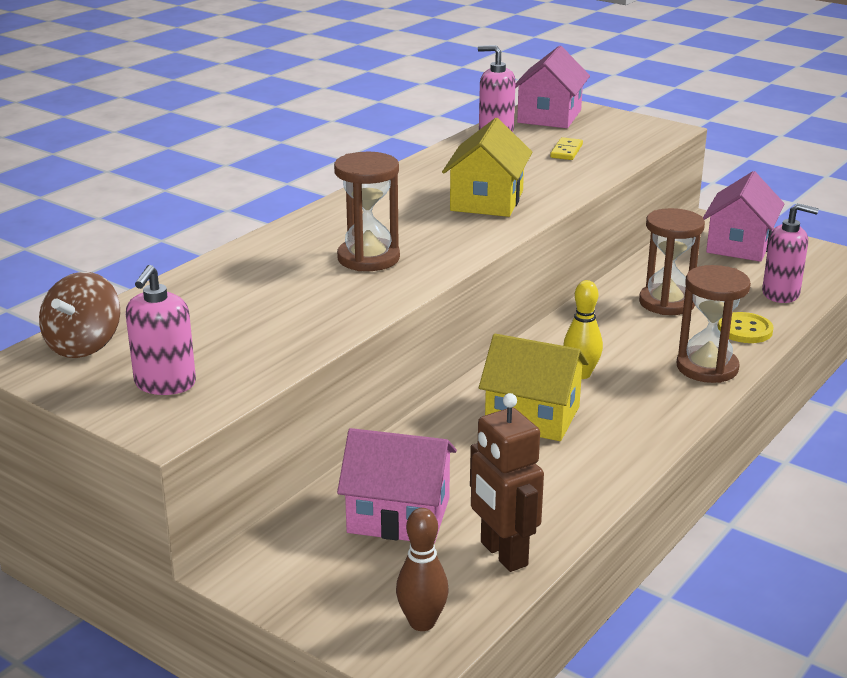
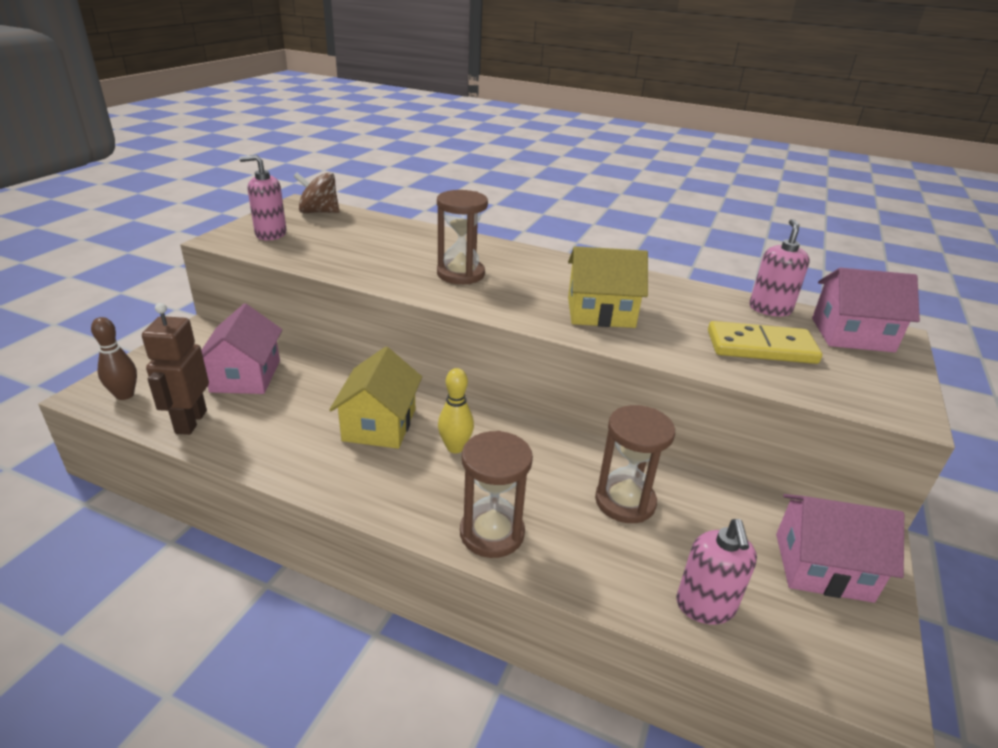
camera: 75 degrees right, 5 degrees up
brown robot [470,393,544,572] -> brown robot turned 45 degrees counterclockwise [142,303,209,435]
yellow domino [550,137,583,160] -> yellow domino [708,321,822,364], size x2.00
yellow button [718,312,774,343] -> none

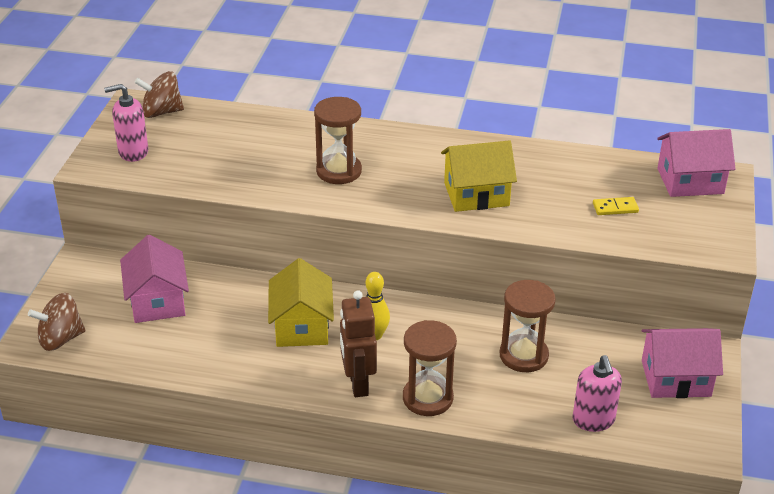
camera: 10 degrees left, 5 degrees up
brown bowling pin [91,317,137,400] -> brown spinning top [28,293,85,351]
brown robot [142,303,209,435] -> brown robot moved to [340,290,377,397]
yellow domino [708,321,822,364] -> yellow domino [593,197,639,215], size x0.50
pink soap dispenser [749,219,810,316] -> none

